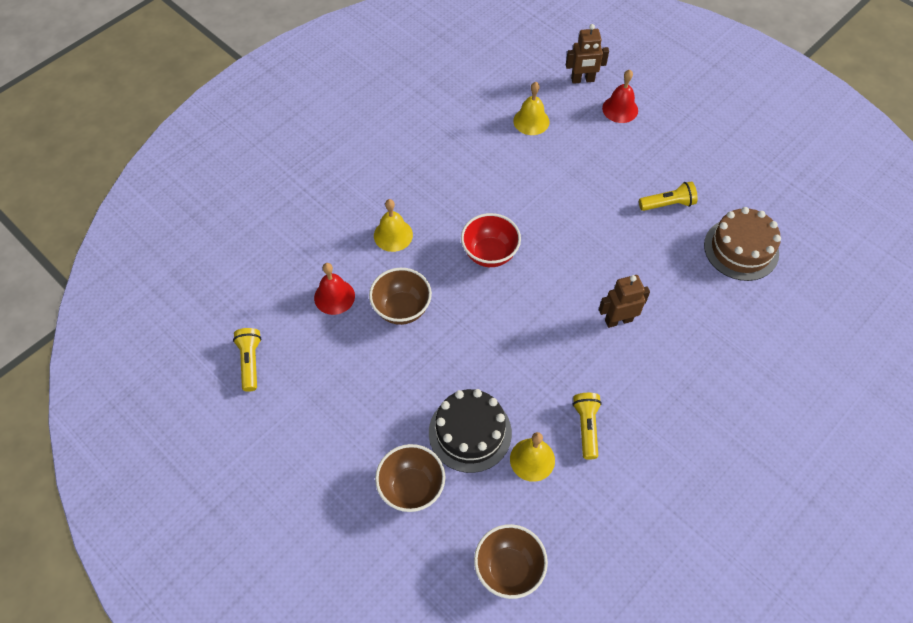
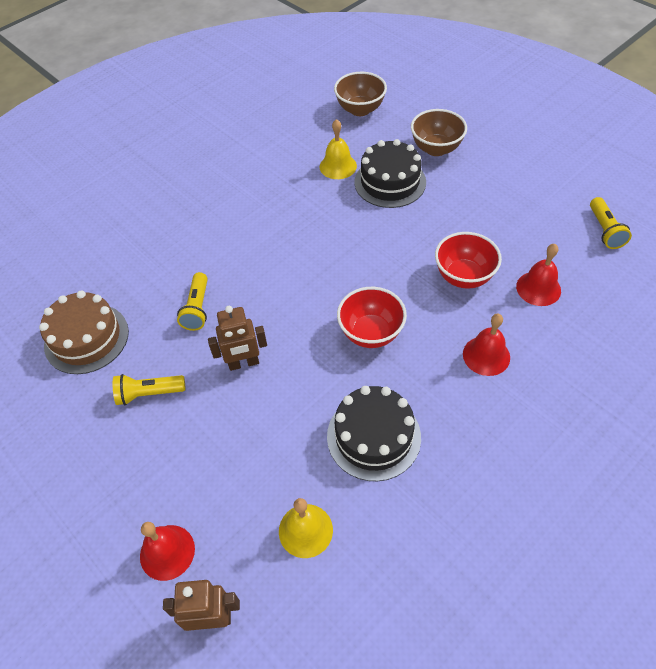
camera: 175 degrees left, 5 degrees down
brown bowl [369,268,432,325] -> red bowl [435,232,502,289]
yellow bell [374,199,413,252] -> red bell [463,314,510,376]
yellow flashlight [573,393,602,460] -> yellow flashlight moved to [177,272,208,331]
brown robot [599,275,650,328] -> brown robot moved to [208,306,267,371]
none -> black cake [327,386,421,481]

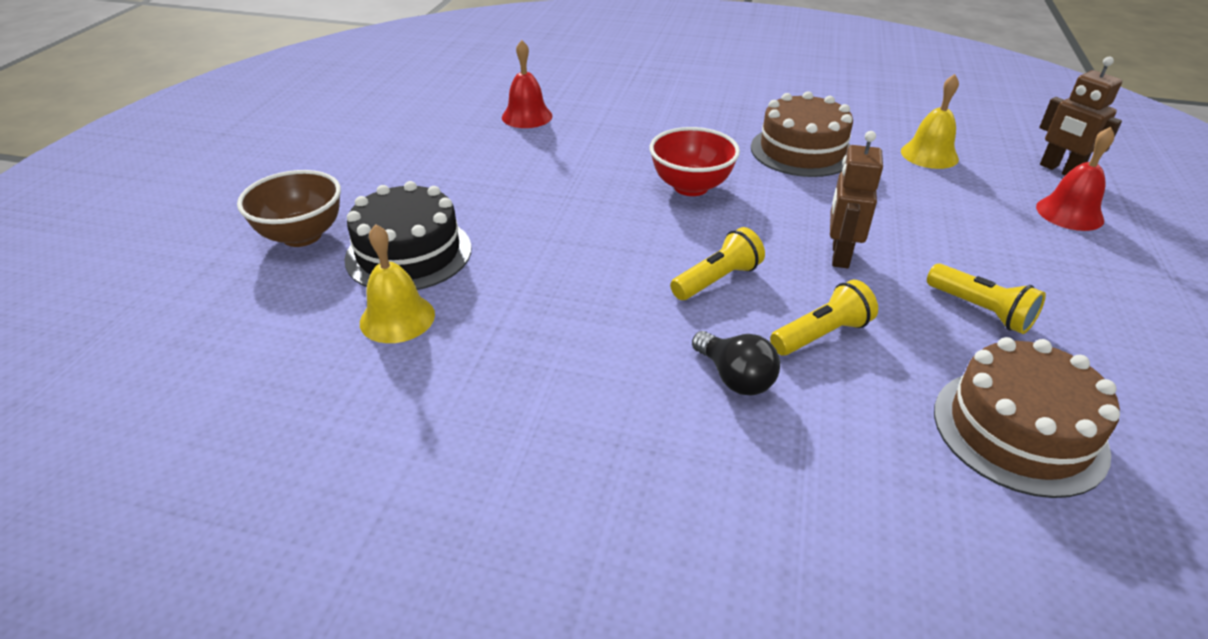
camera: 125 degrees left, 15 degrees down
brown robot [208,306,267,371] -> brown robot turned 120 degrees counterclockwise [830,131,883,269]
black cake [327,386,421,481] -> brown cake [751,91,853,177]
brown bowl [334,72,387,116] -> none
red bowl [435,232,502,289] -> none
red bell [463,314,510,376] -> none
yellow flashlight [590,197,632,249] -> yellow flashlight moved to [670,227,765,300]
none -> black light bulb [692,331,780,396]

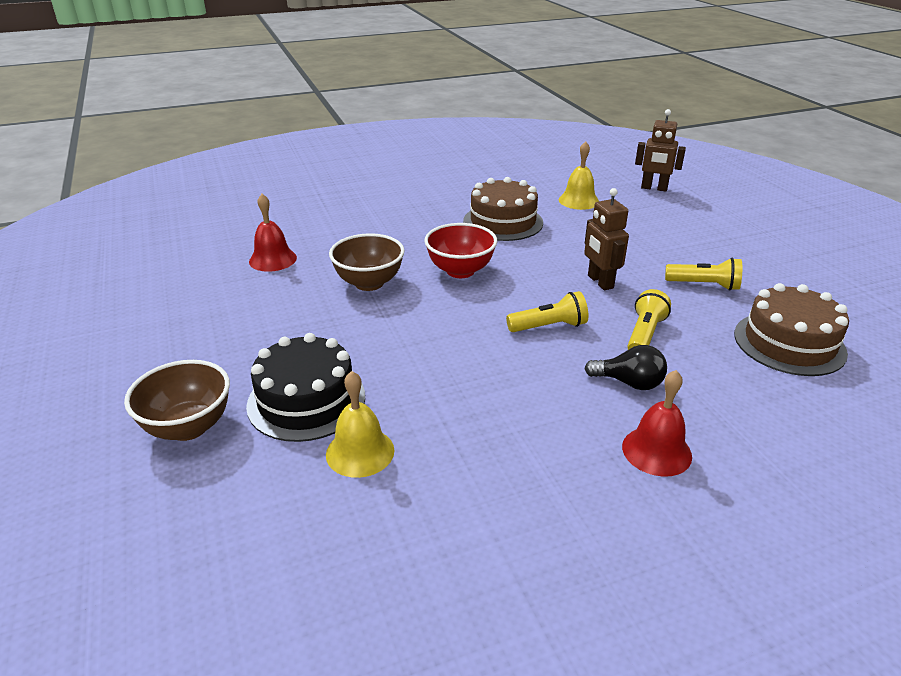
camera: 35 degrees left, 5 degrees down
yellow flashlight [670,227,765,300] -> yellow flashlight turned 60 degrees clockwise [506,291,588,332]
red bell [1036,127,1114,231] -> red bell moved to [622,370,692,477]
none -> brown bowl [329,233,405,291]

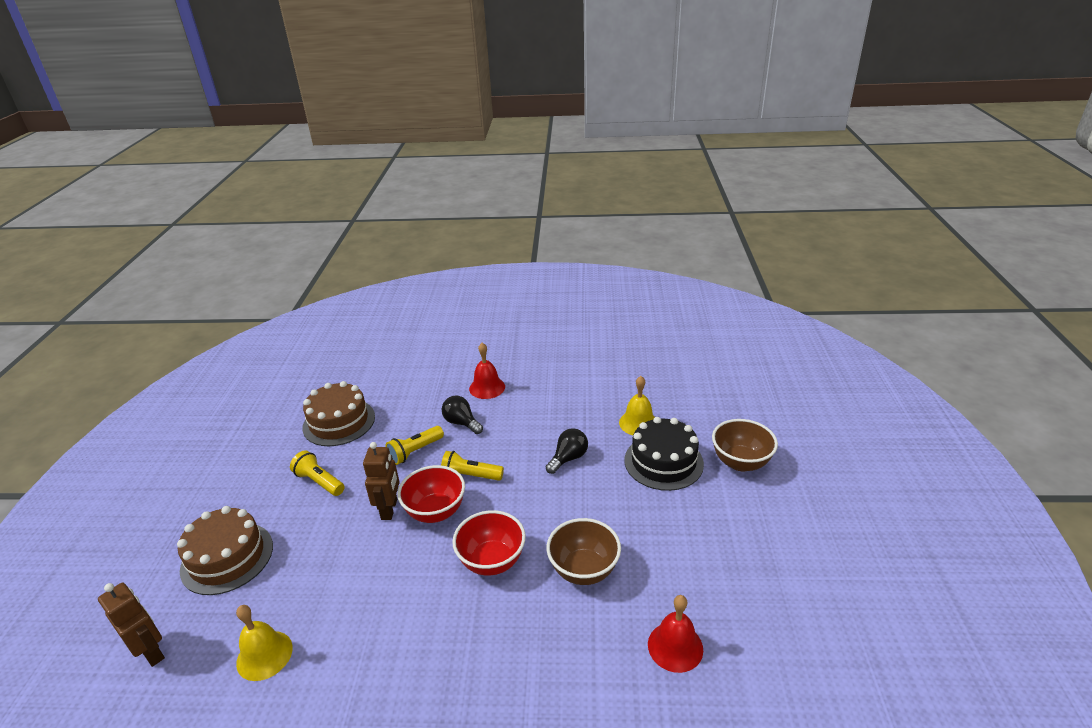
camera: 155 degrees left, 0 degrees up
brown cake [463,177,543,241] -> brown cake moved to [177,506,273,595]
none -> red bowl [397,465,465,523]
none -> black light bulb [546,428,588,474]

